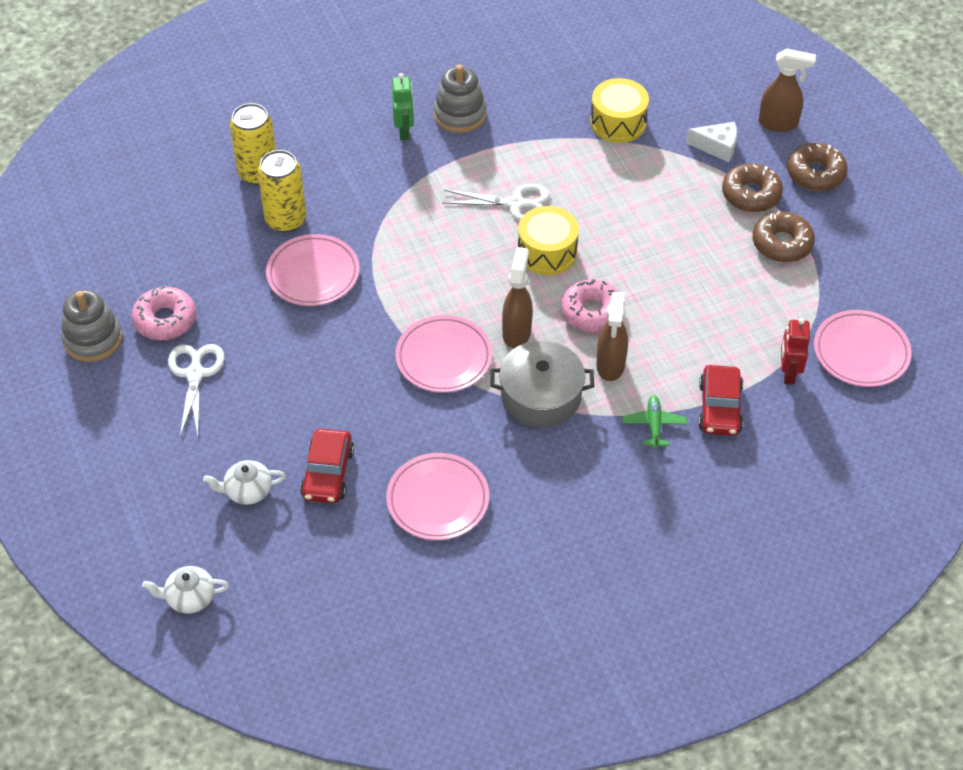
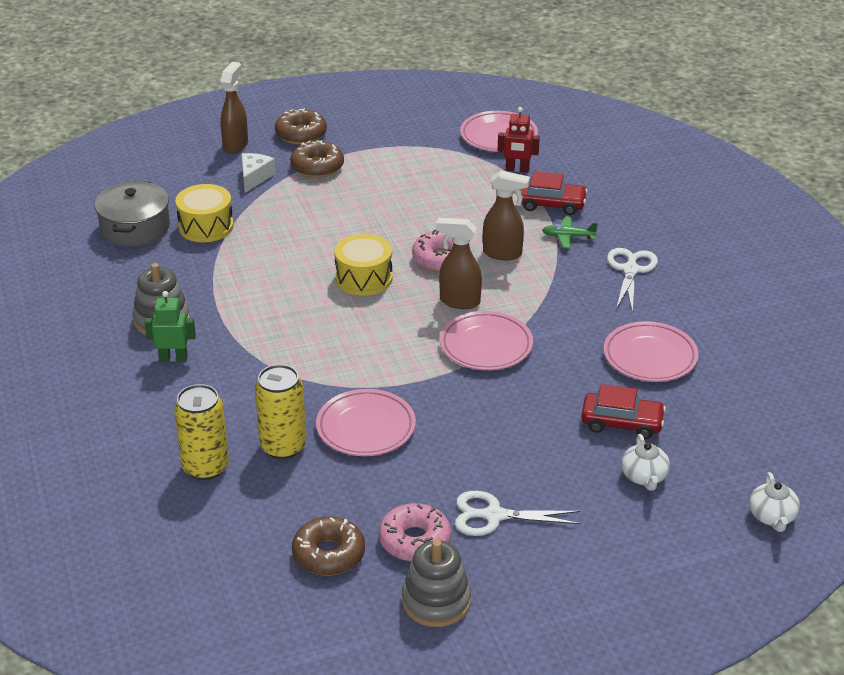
camera: 85 degrees left, 15 degrees down
white scissors [442,184,550,221] -> white scissors moved to [607,248,658,313]
grey pot [490,341,594,428] -> grey pot moved to [95,181,170,246]
brown donut [753,211,815,262] -> brown donut moved to [292,516,365,576]

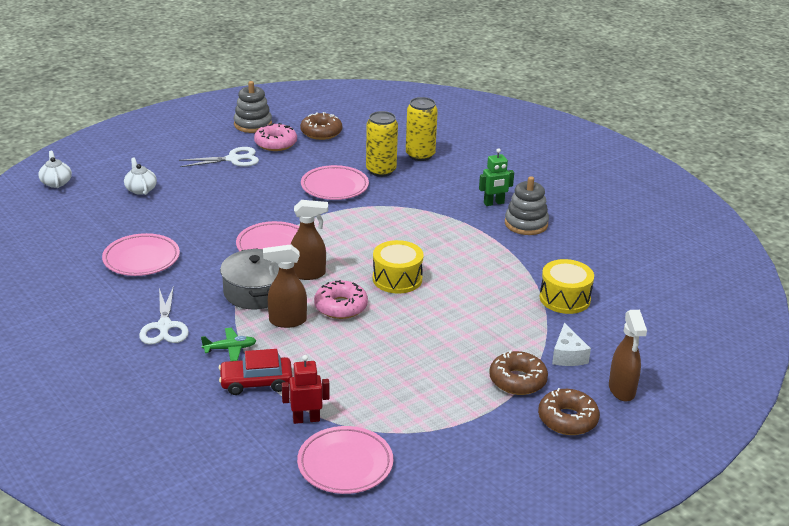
camera: 160 degrees right, 5 degrees down
grey pot [95,181,170,246] -> grey pot moved to [220,248,279,310]
red car [581,384,666,439] -> none

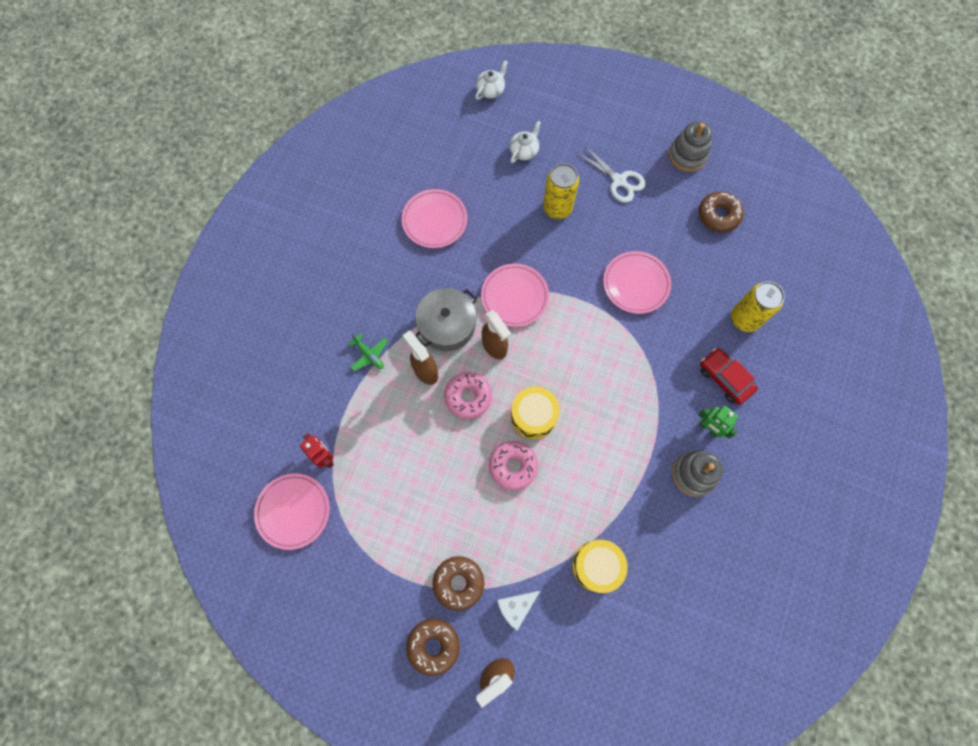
camera: 60 degrees right, 40 degrees up
white scissors [139,286,189,345] -> none
red car [219,349,293,395] -> red car moved to [700,348,758,405]
pink donut [254,123,297,151] -> pink donut moved to [489,441,538,491]
yellow can [366,111,398,177] -> yellow can moved to [543,163,579,219]

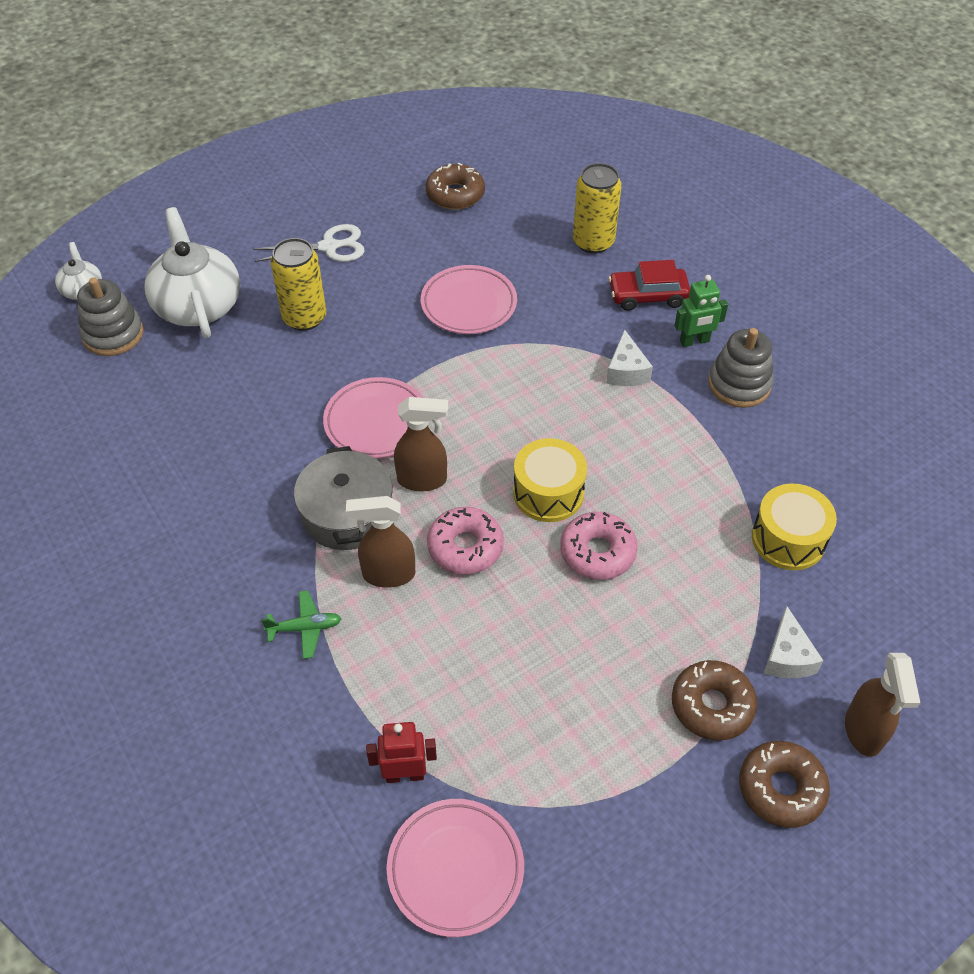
camera: 55 degrees left, 20 degrees down
pink plate [402,189,467,248] -> none
white teapot [510,121,541,163] -> white teapot [144,207,240,338], size x2.04
grey stacking toy [669,121,712,172] -> grey stacking toy moved to [77,277,144,356]
none -> white cheese [606,329,653,386]

